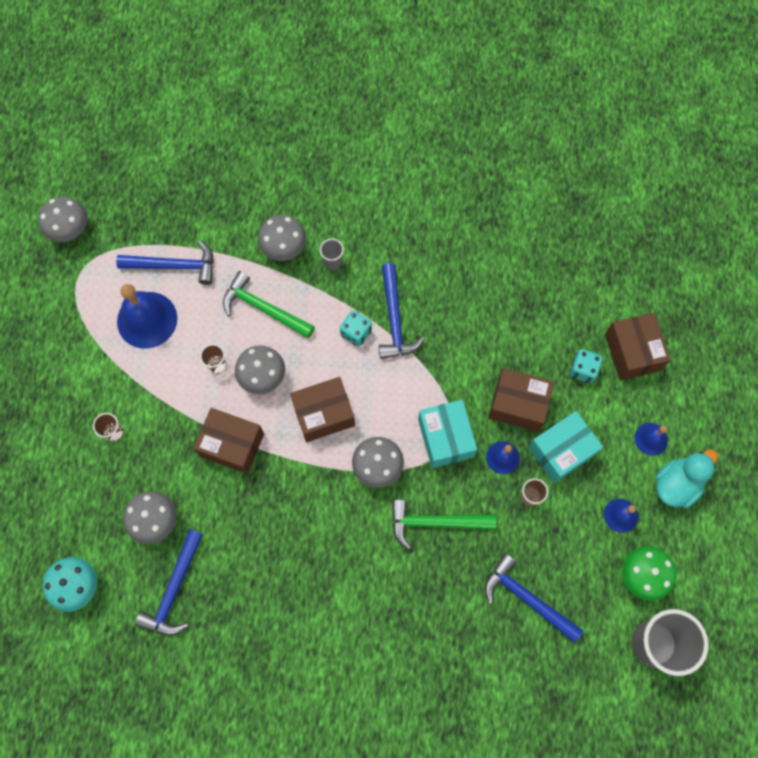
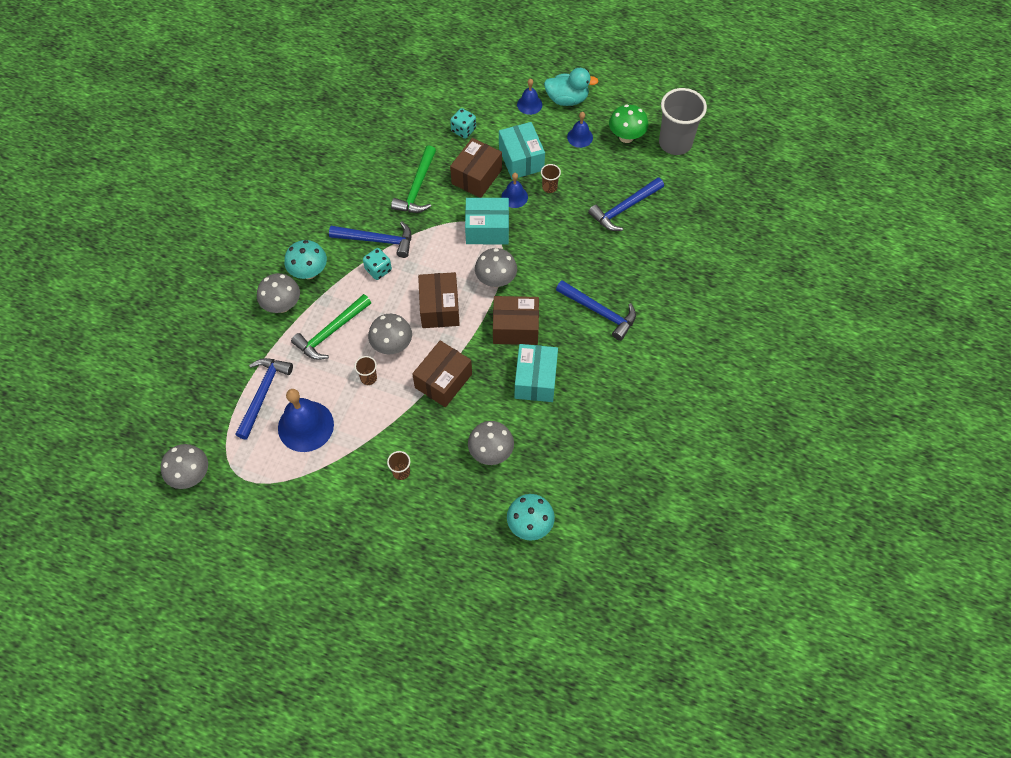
camera: 75 degrees left, 10 degrees down
blue hammer [135,529,203,635] -> blue hammer moved to [556,280,636,341]
grey cup [320,239,344,270] -> turquoise mushroom [284,240,327,279]
green hammer [392,500,497,550] -> green hammer moved to [391,145,436,213]
brown box [605,313,671,380] -> brown box moved to [493,296,539,345]
turquoise duck [655,450,718,508] -> turquoise duck turned 120 degrees clockwise [544,68,598,106]
none -> turquoise box [515,344,558,402]

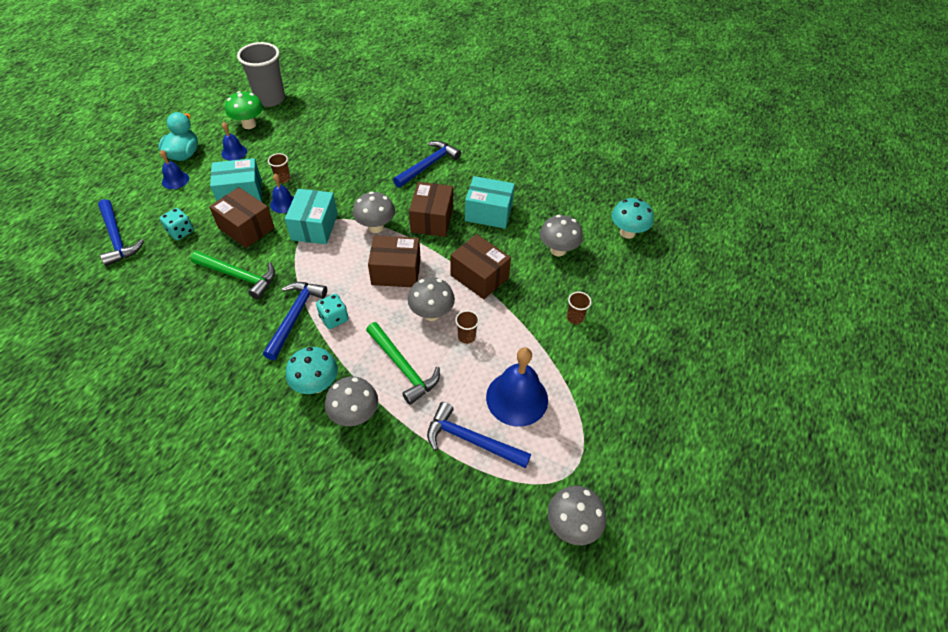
camera: 85 degrees left, 10 degrees down
blue hammer [588,177,664,231] -> blue hammer moved to [98,199,144,266]

